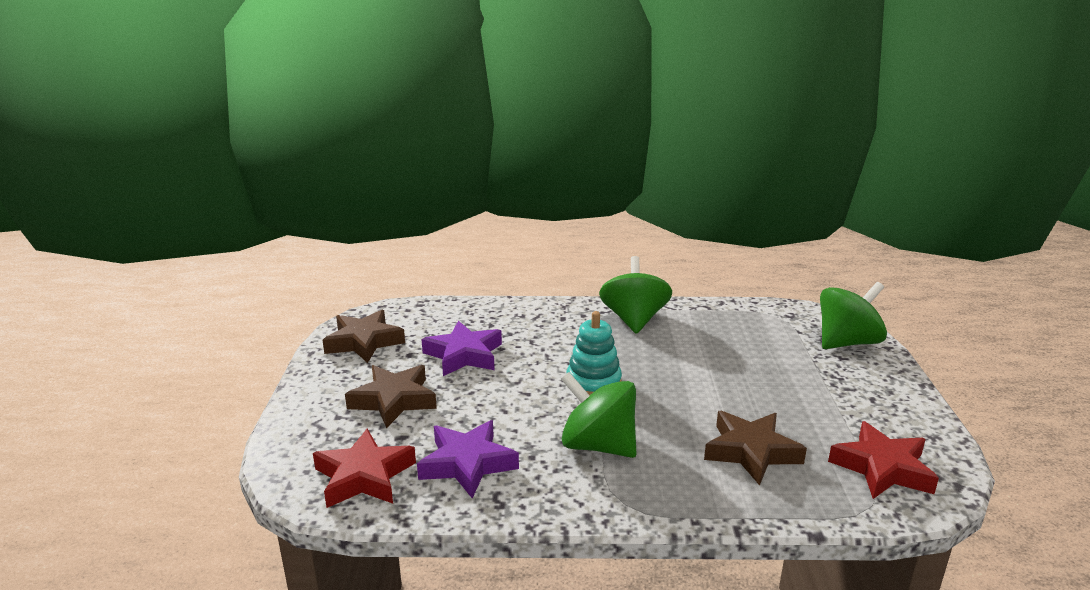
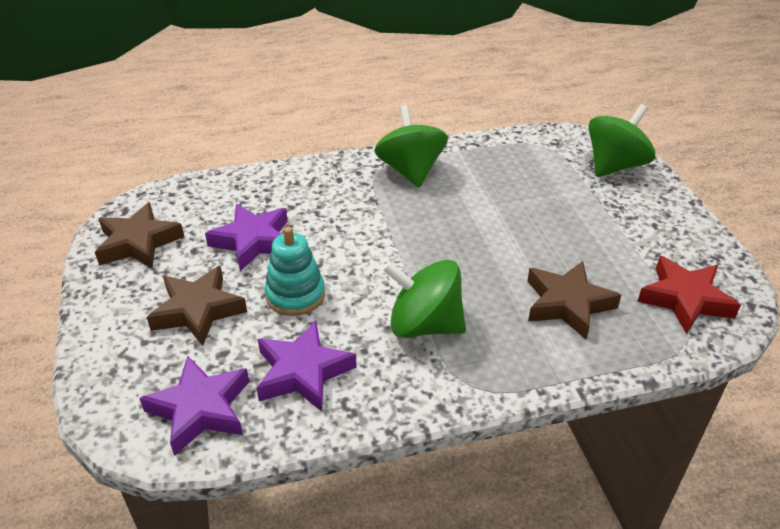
camera: 15 degrees left, 15 degrees up
red star [313,429,416,508] -> purple star [139,356,249,456]
turquoise stacking toy [567,311,622,395] -> turquoise stacking toy moved to [264,227,325,316]

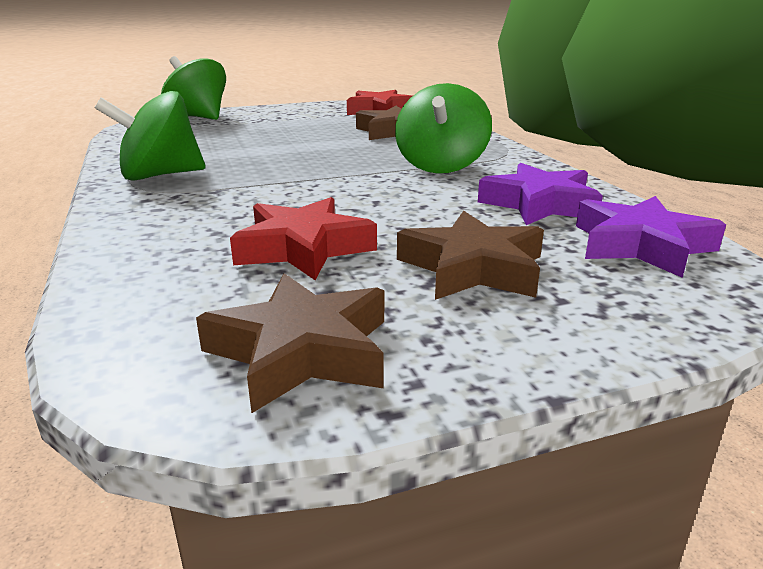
camera: 95 degrees left, 15 degrees down
purple star [205,204,288,271] -> red star [230,197,377,280]
turquoise stacking toy [264,227,325,316] -> none

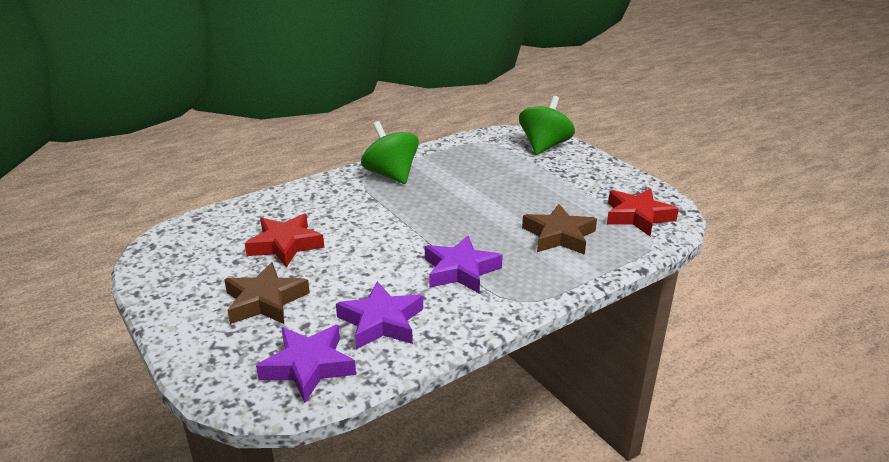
camera: 75 degrees right, 5 degrees up
brown star [196,273,384,413] -> none
green spinning top [395,83,492,174] -> purple star [425,235,503,294]

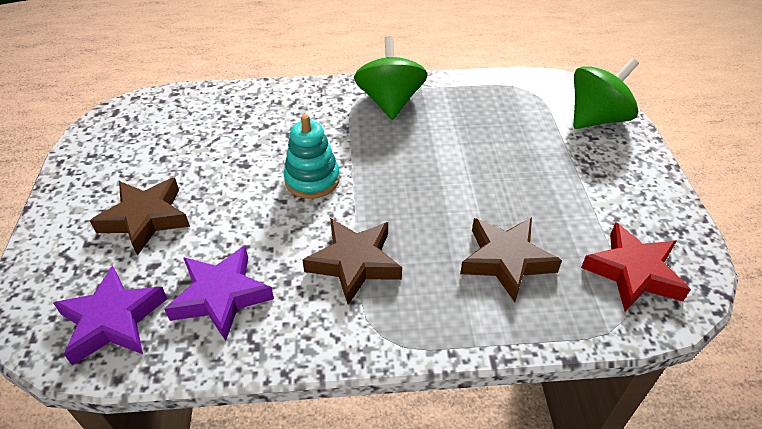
camera: 30 degrees right, 15 degrees up
red star [245,214,324,268] -> none
purple star [425,235,503,294] -> brown star [302,218,402,305]
none -> turquoise stacking toy [284,114,340,199]

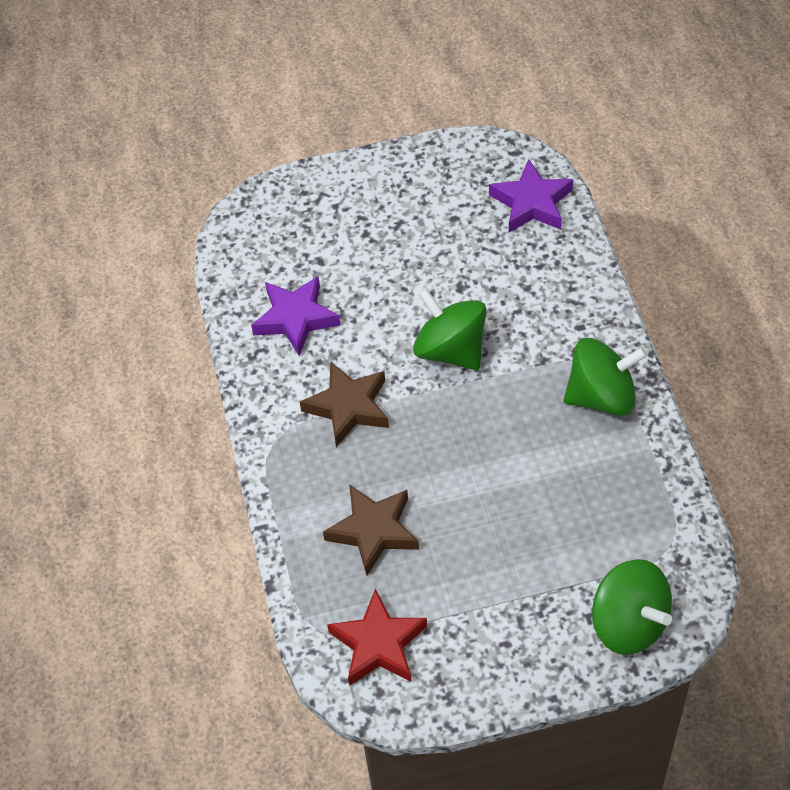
camera: 85 degrees right, 10 degrees up
purple star [53,265,168,366] -> purple star moved to [489,159,573,232]
brown star [90,178,190,256] -> none
turquoise stacking toy [284,114,340,199] -> green spinning top [413,288,486,370]

